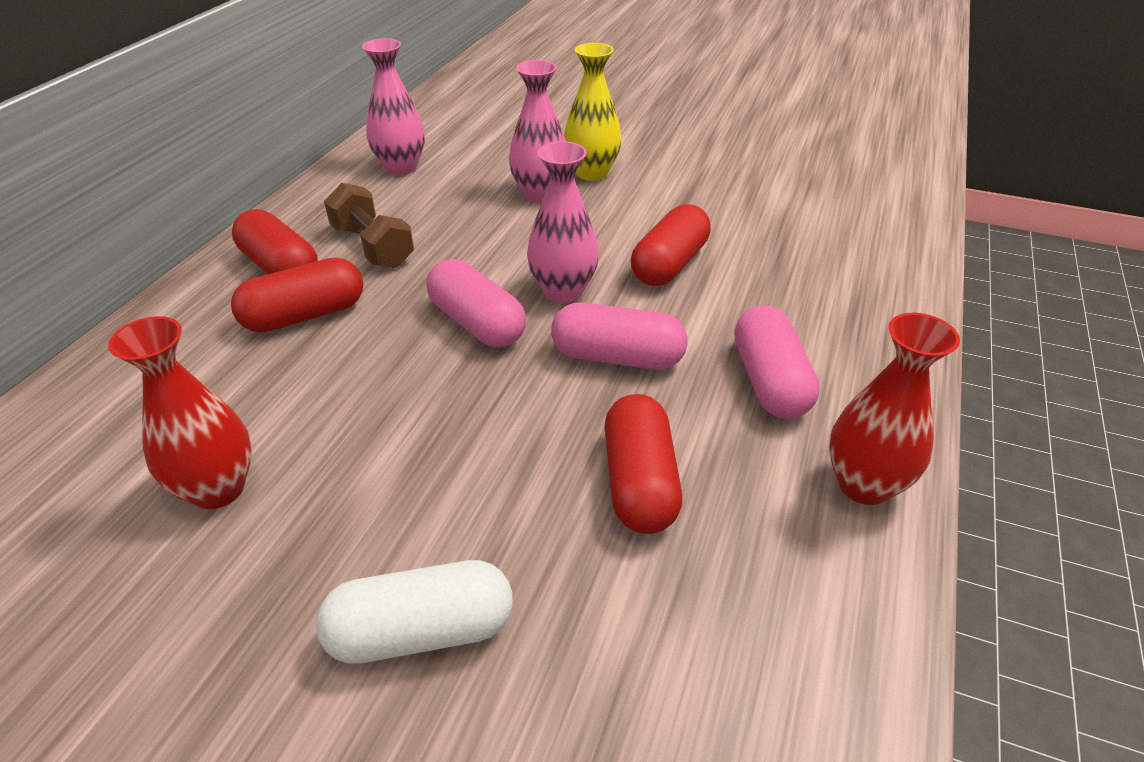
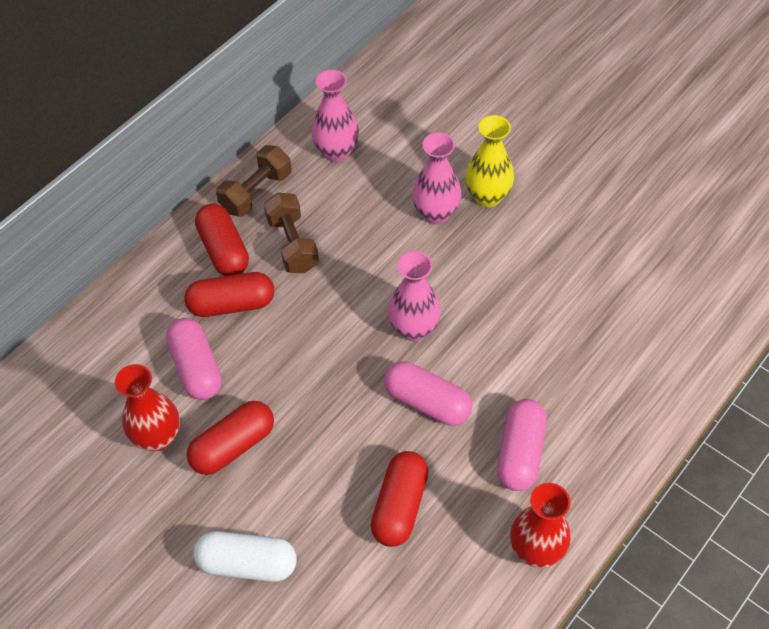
camera: 20 degrees right, 15 degrees up
pink capsule [426,259,526,347] -> pink capsule moved to [166,318,222,400]
red capsule [631,204,711,286] -> red capsule moved to [187,401,274,475]
none -> brown dumbbell [216,145,291,217]

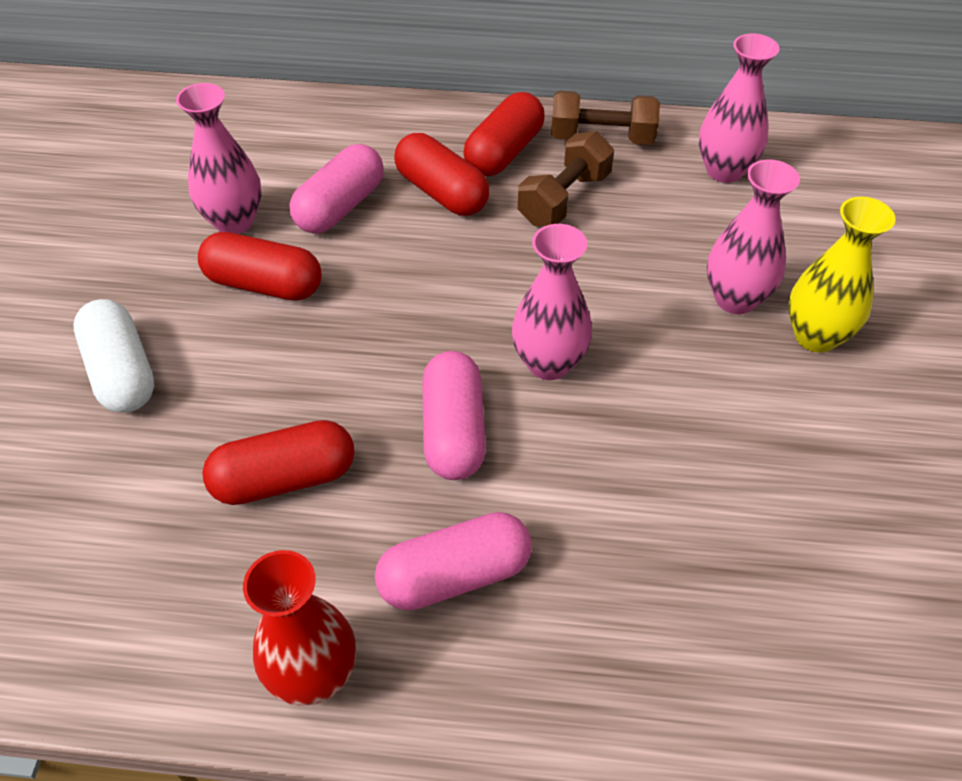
camera: 55 degrees right, 5 degrees down
red vase [115,364,180,451] -> pink vase [176,83,262,234]

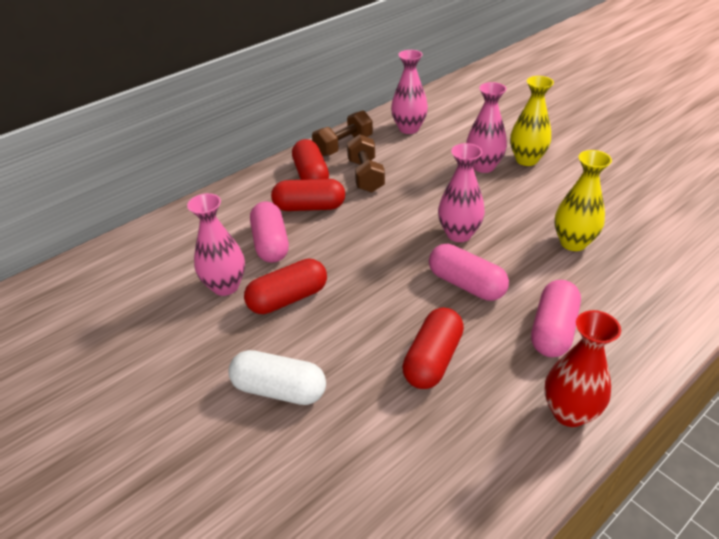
camera: 45 degrees left, 10 degrees down
none -> yellow vase [554,150,612,251]

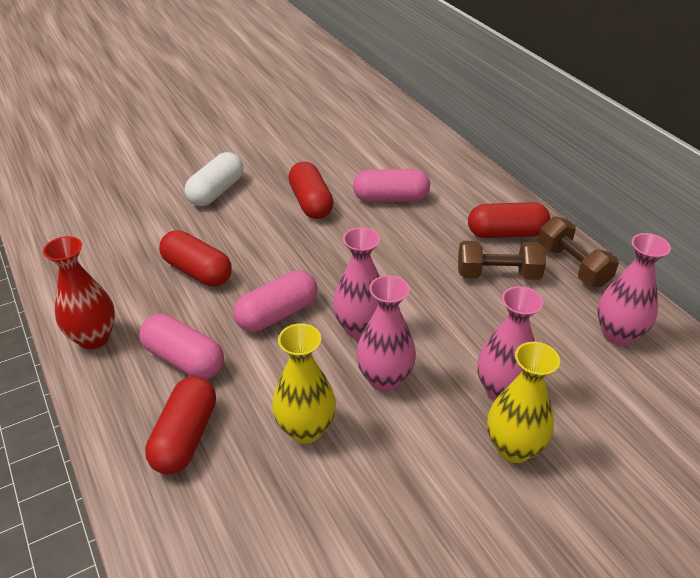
camera: 100 degrees right, 0 degrees up
pink vase [187,193,245,296] -> pink vase moved to [356,275,416,392]
red capsule [271,179,345,211] -> red capsule moved to [145,376,216,475]

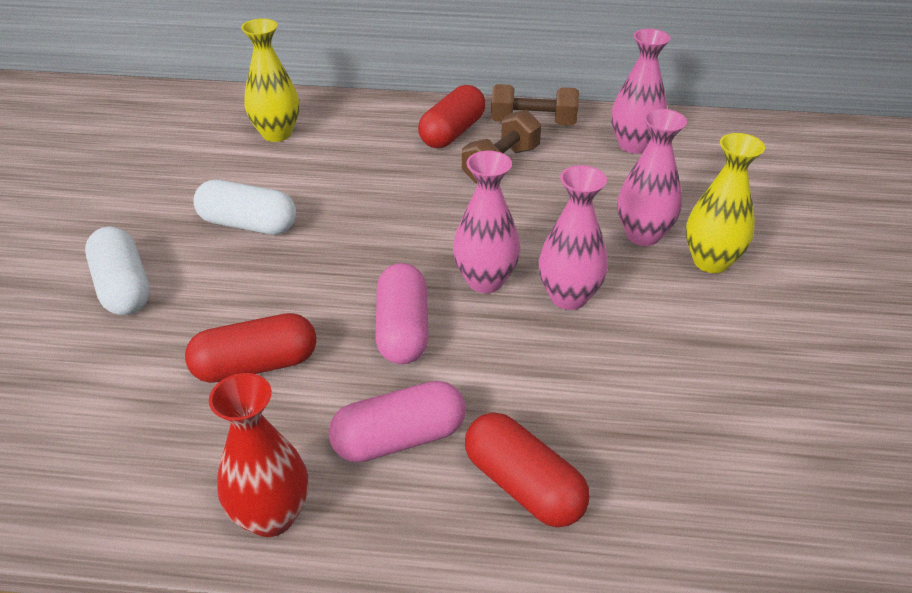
camera: 55 degrees left, 0 degrees up
yellow vase [272,323,336,444] -> yellow vase moved to [241,18,299,142]
red capsule [288,162,334,219] -> white capsule [193,180,296,235]
pink capsule [353,169,430,202] -> none

